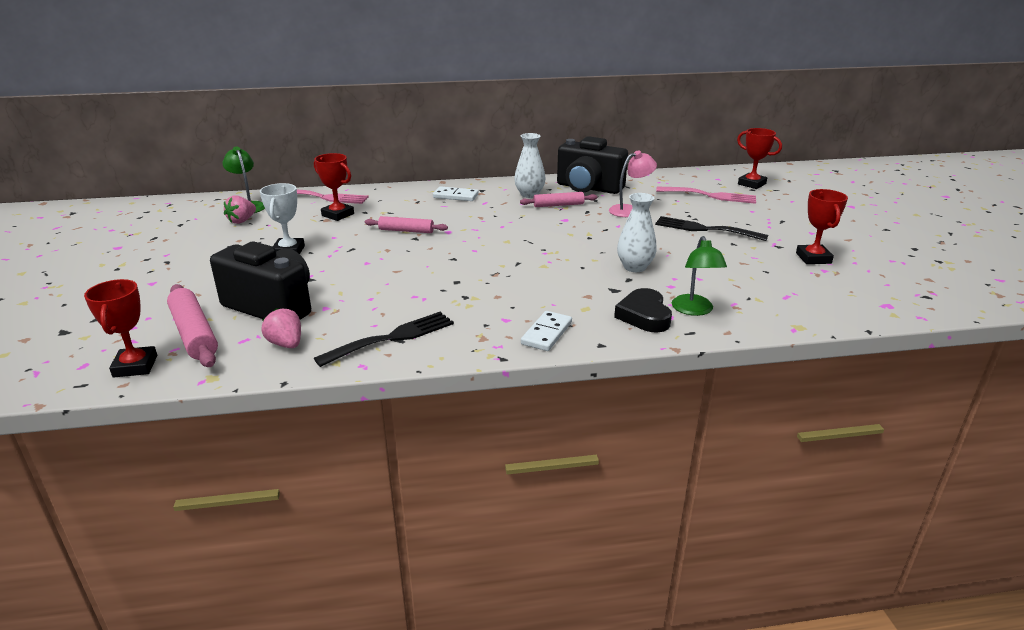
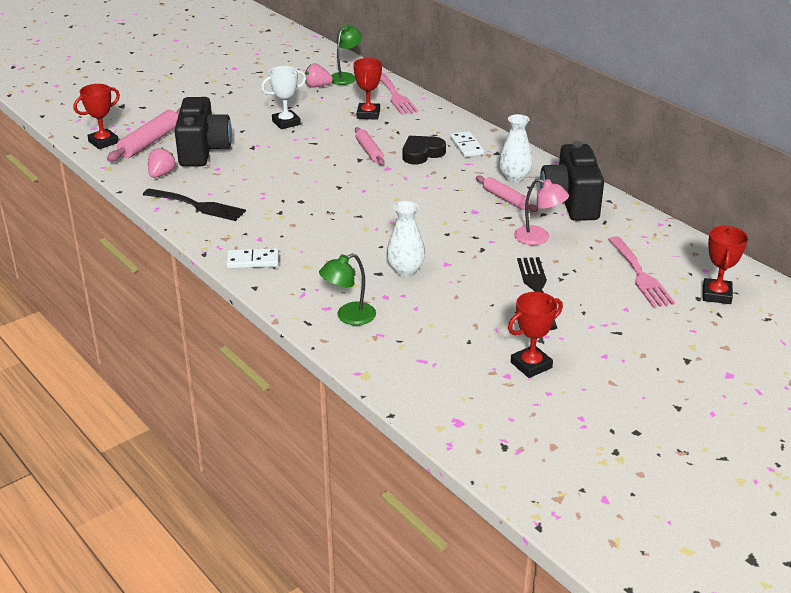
camera: 60 degrees right, 5 degrees up
black heart [614,288,672,333] -> black heart moved to [403,136,446,164]

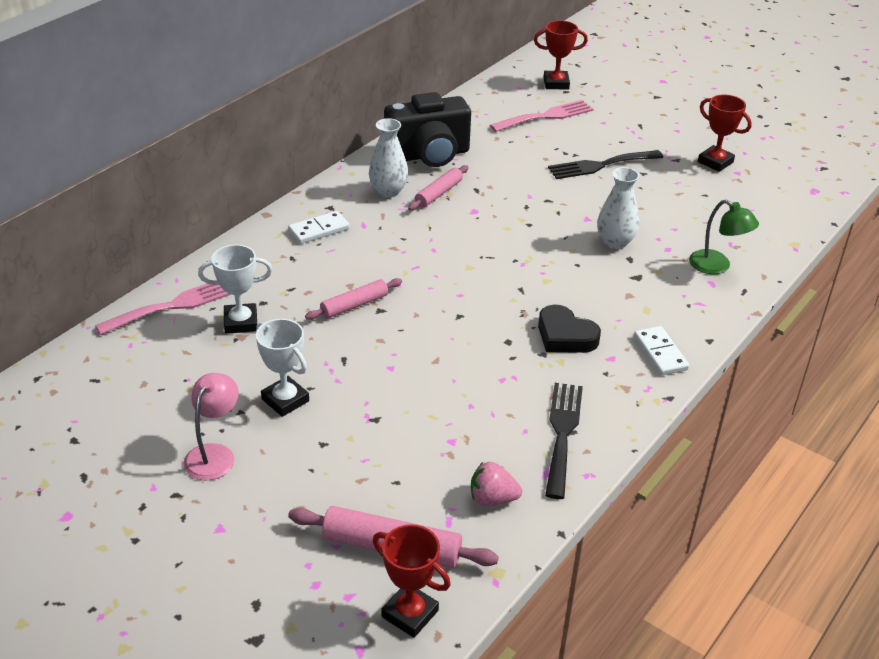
camera: 105 degrees left, 5 degrees up
black camera [174,97,232,167] -> none
pink strawberry [305,63,333,88] -> none
green lamp [331,25,362,85] -> none
red trophy [353,58,382,120] -> white trophy [198,245,272,334]
black heart [403,136,446,164] -> black heart moved to [538,305,601,353]
pink lamp [514,178,569,245] -> pink lamp moved to [183,373,239,481]

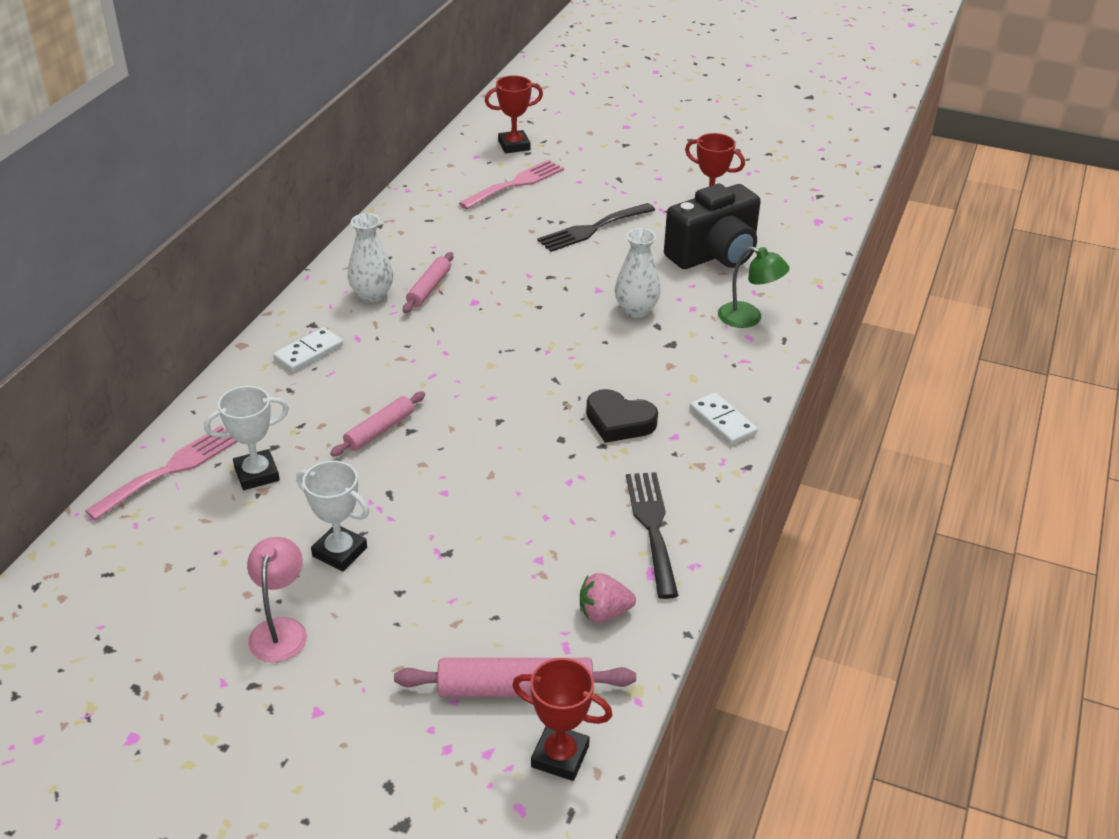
camera: 15 degrees left, 0 degrees up
black camera [384,92,471,167] -> black camera moved to [664,184,761,269]

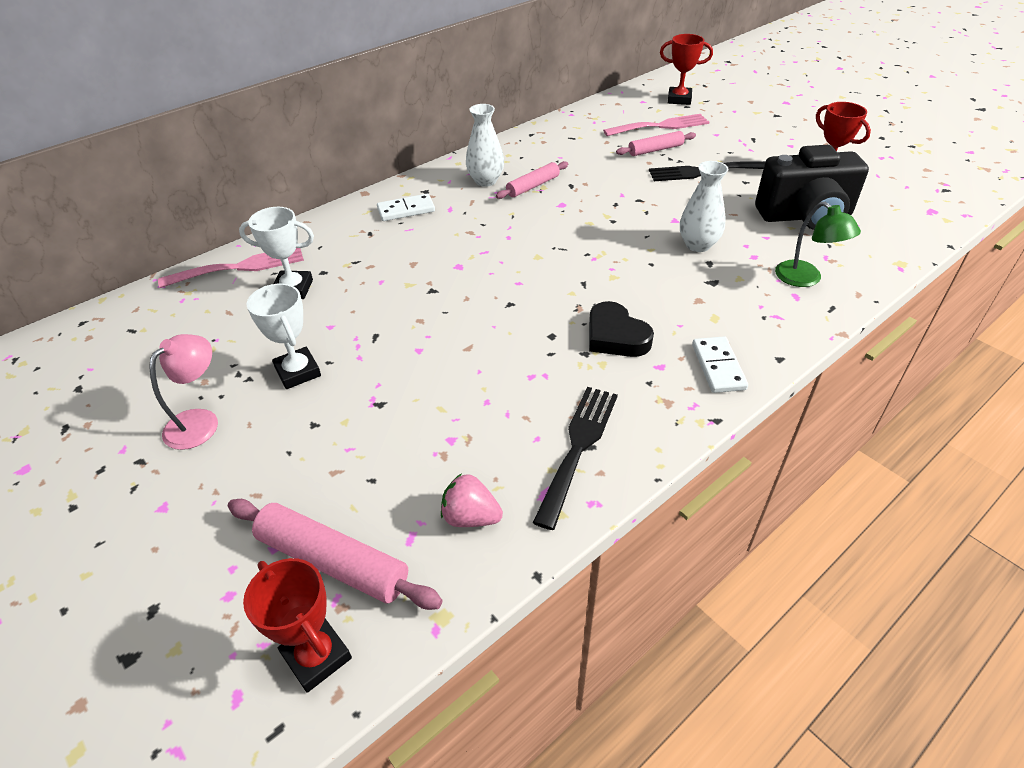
camera: 30 degrees right, 5 degrees up
pink rolling pin [330,392,425,457] -> pink rolling pin moved to [616,131,696,156]

